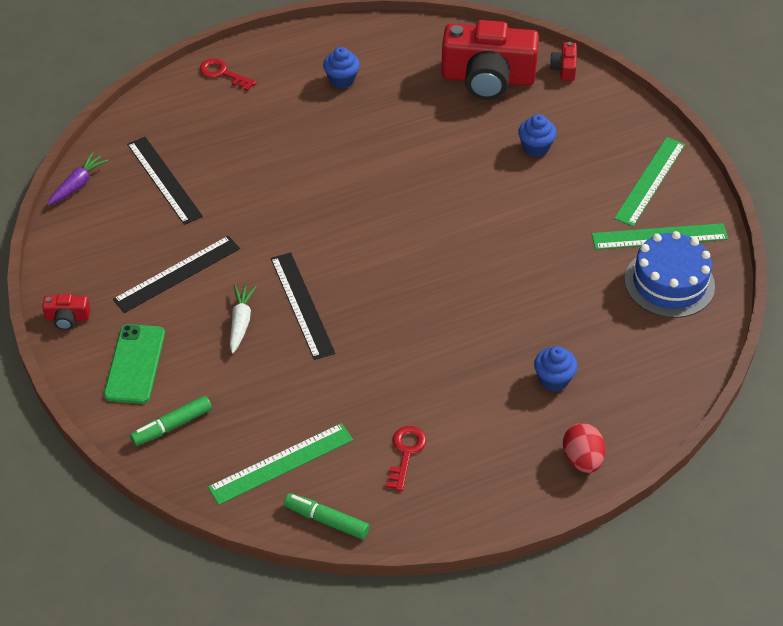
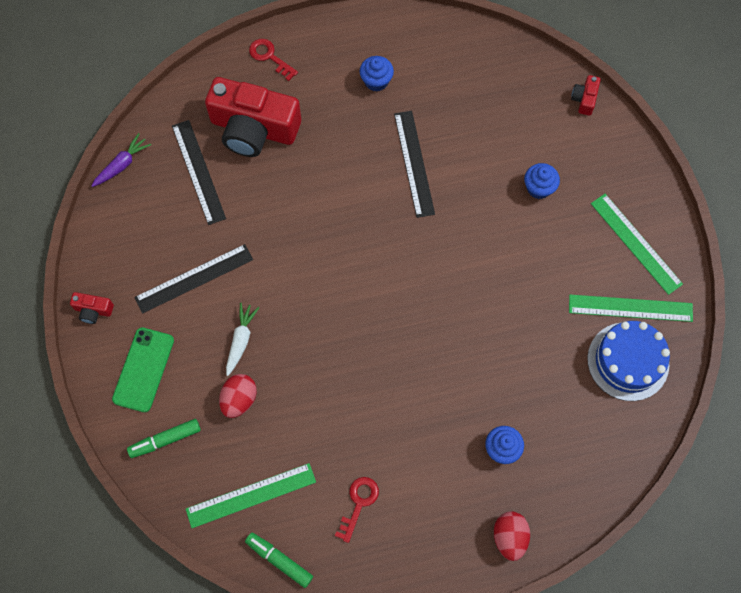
camera: 10 degrees right, 20 degrees up
black ruler [271,252,335,360] -> black ruler moved to [394,111,435,218]
red camera [441,20,539,100] -> red camera moved to [205,77,301,157]
green ruler [614,137,685,226] -> green ruler turned 75 degrees counterclockwise [591,194,683,295]
none -> red egg [219,374,257,418]

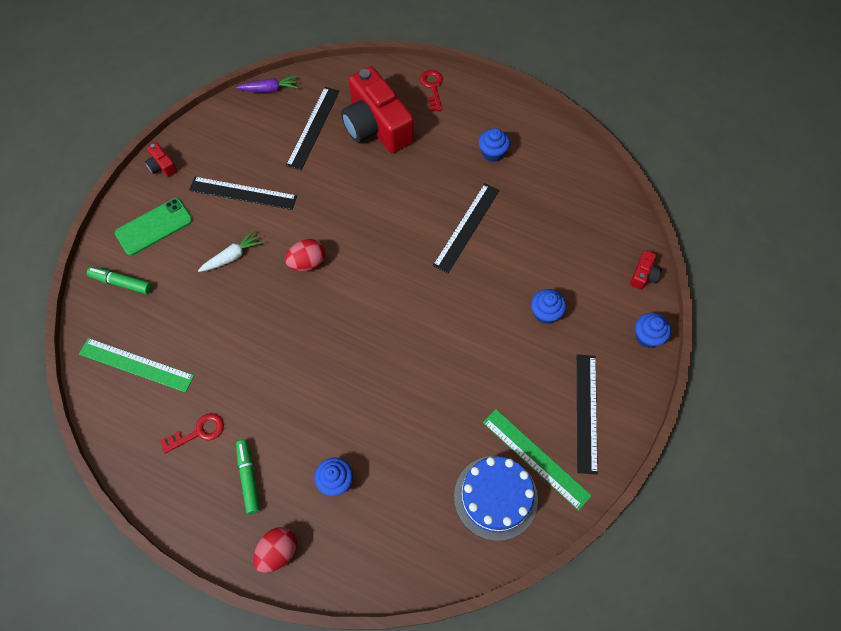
camera: 40 degrees right, 5 degrees down
red egg [219,374,257,418] -> red egg moved to [285,239,325,271]
green marker [245,533,313,588] -> green marker moved to [236,440,260,514]
red camera [571,75,600,116] -> red camera turned 150 degrees clockwise [630,250,662,290]
green ruler [591,194,683,295] -> black ruler [577,354,598,475]
none -> blue cupcake [635,313,671,348]

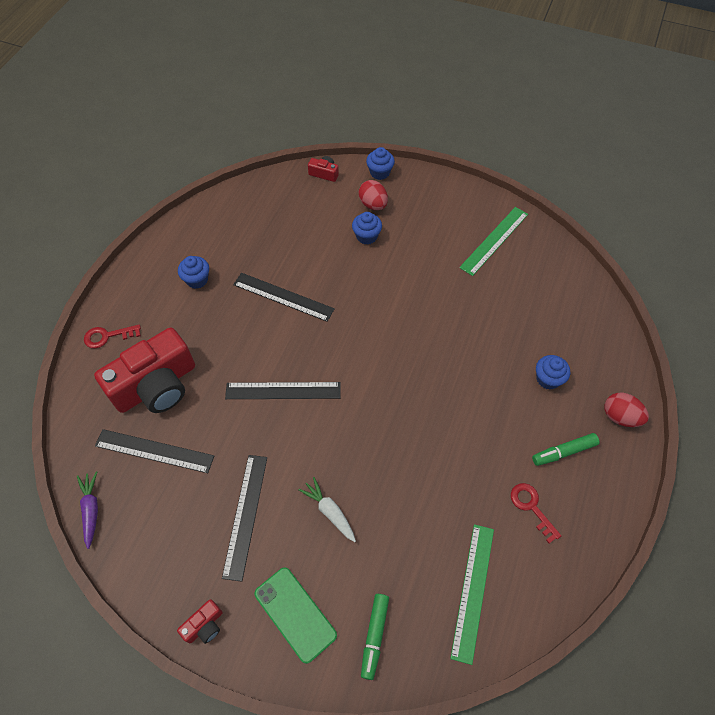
camera: 95 degrees left, 5 degrees down
red egg [285,239,325,271] -> red egg moved to [359,180,388,210]
blue cake [454,456,538,541] -> none
black ruler [577,354,598,475] -> black ruler moved to [225,382,341,399]

